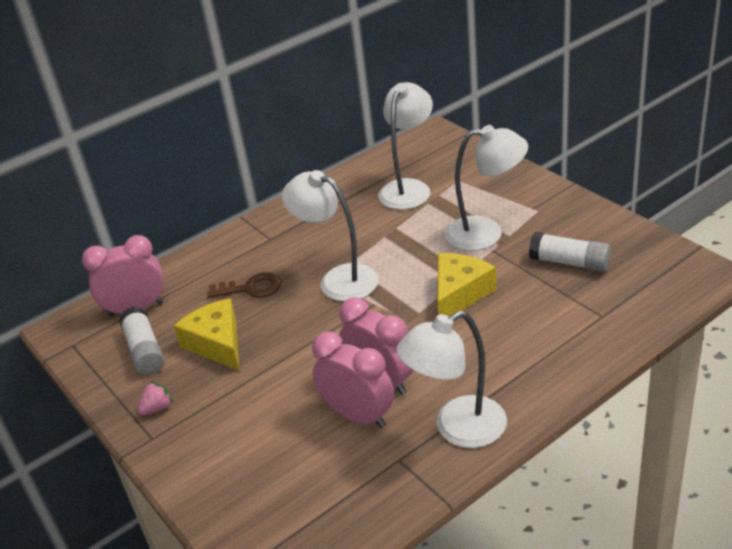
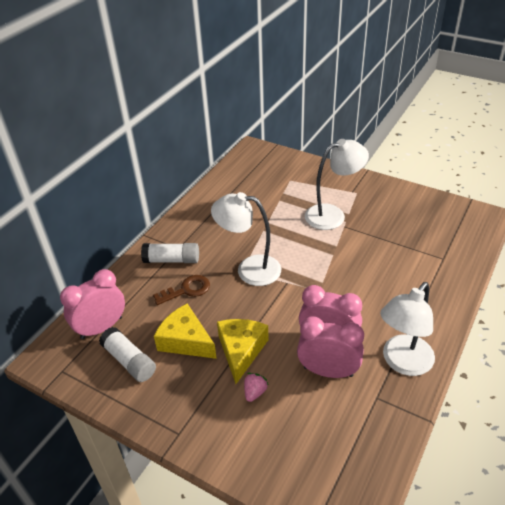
camera: 25 degrees left, 5 degrees up
pink strawberry [138,381,173,415] -> pink strawberry moved to [244,373,269,402]
white lamp [378,82,433,210] -> none
yellow cheese [437,253,497,316] -> yellow cheese moved to [217,319,269,384]
white glue stick [529,232,611,272] -> white glue stick moved to [141,243,199,263]

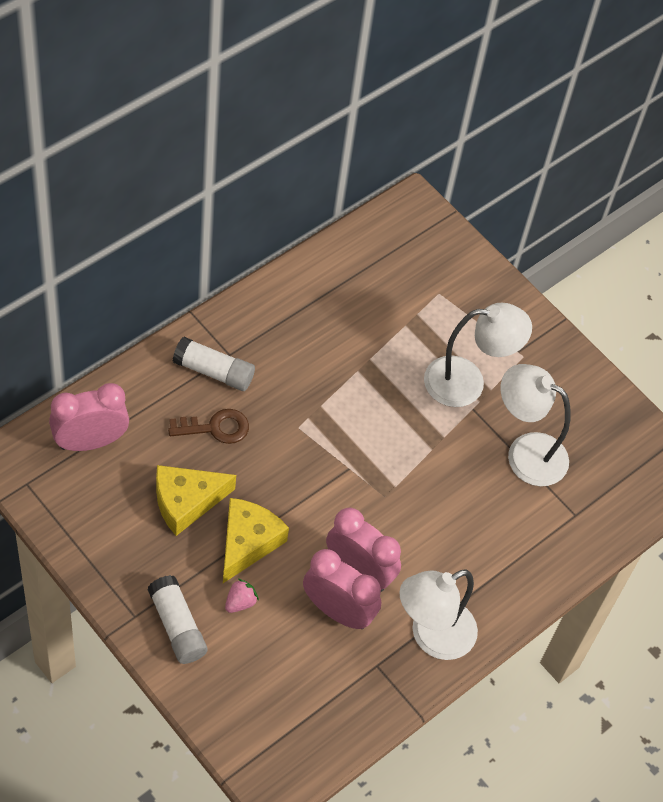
camera: 10 degrees right, 15 degrees up
white glue stick [99,327,156,382] -> white glue stick moved to [147,575,207,664]
yellow cheese [154,304,217,359] -> yellow cheese turned 75 degrees counterclockwise [156,465,236,536]
white lamp [211,192,281,286] -> white lamp moved to [501,364,571,486]

